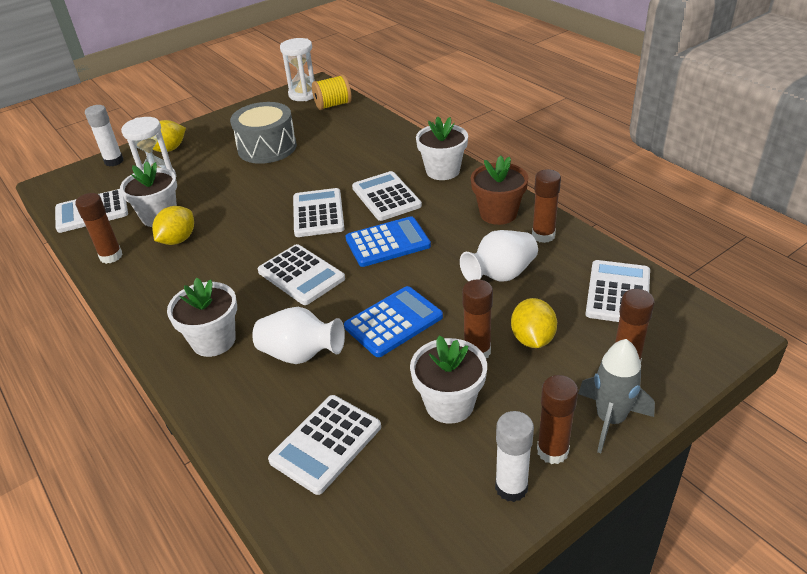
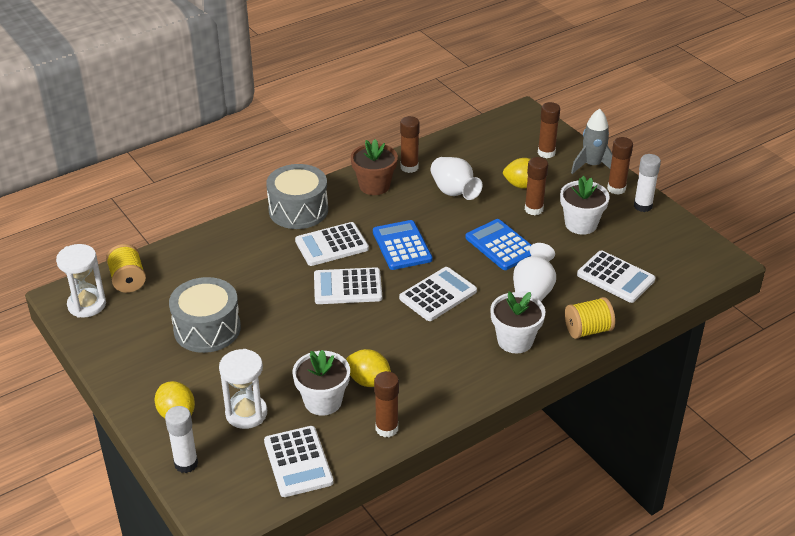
camera: 90 degrees left, 0 degrees up
white flower pot [416,116,468,180] -> grey drum [266,164,328,229]
white calculator [586,260,650,322] -> none
none -> yellow spool [565,297,615,339]

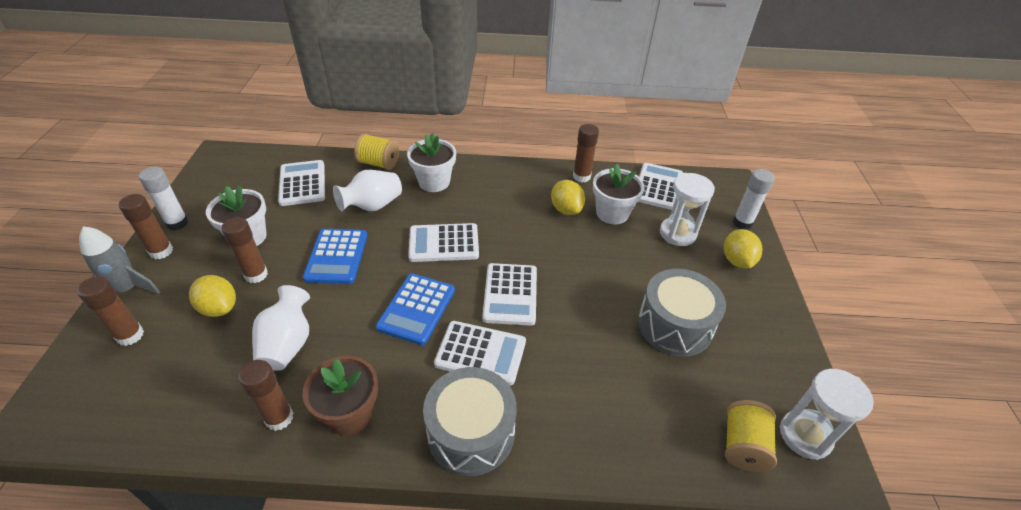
camera: 145 degrees left, 5 degrees up
white calculator [314,267,382,304] -> white calculator turned 60 degrees clockwise [482,263,537,326]

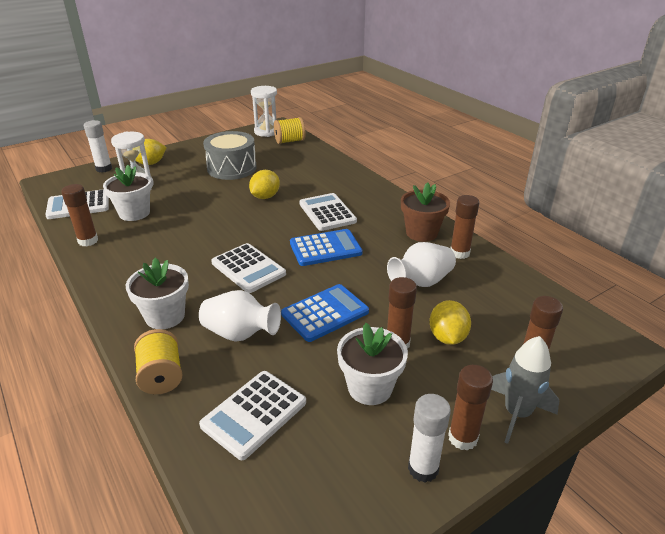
camera: 125 degrees left, 10 degrees down
grey drum [423,367,517,476] -> none
white calculator [482,263,537,326] -> none
yellow lemon [551,180,585,215] -> yellow lemon moved to [249,170,280,199]

